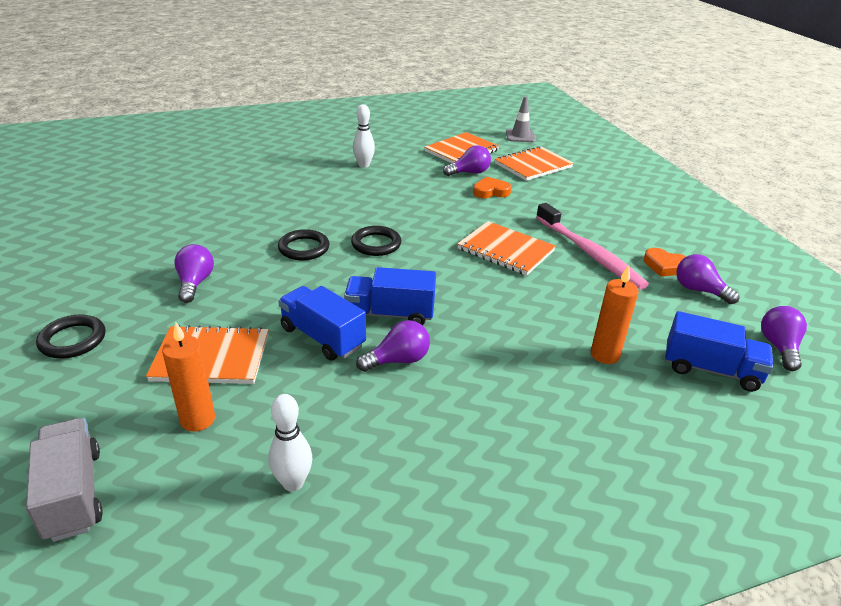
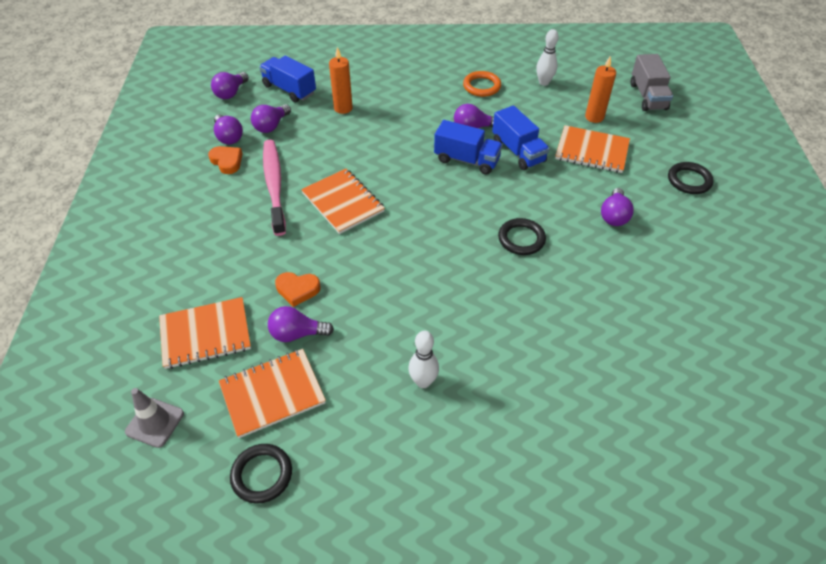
camera: 160 degrees left, 15 degrees up
black ring [351,226,401,256] -> black ring moved to [230,444,292,504]
none -> purple light bulb [251,104,291,133]
none -> orange ring [463,71,501,97]

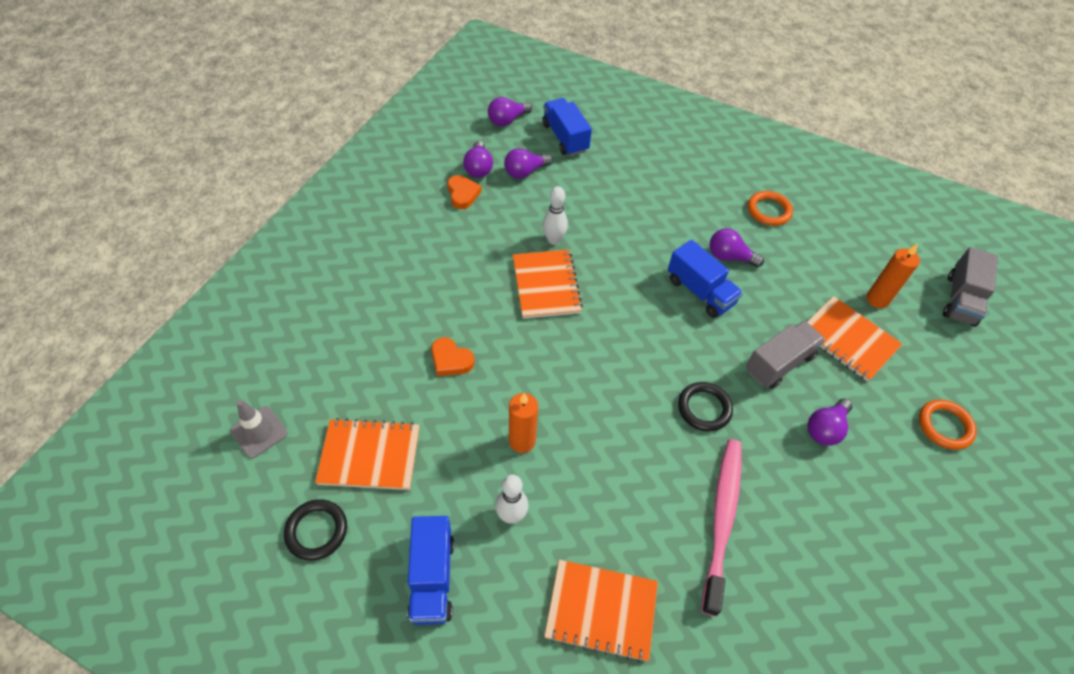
camera: 25 degrees right, 5 degrees up
orange notebook [159,297,251,369] -> orange notebook moved to [544,560,658,663]
pink toothbrush [263,140,286,236] -> pink toothbrush moved to [701,439,742,616]
purple light bulb [268,306,334,342] -> none
orange candle [329,47,353,114] -> orange candle moved to [509,393,538,453]
blue truck [492,105,550,170] -> blue truck moved to [407,516,454,625]
white bowling pin [536,29,559,86] -> white bowling pin moved to [542,186,568,245]
black ring [668,162,714,194] -> orange ring [919,399,977,450]
none -> grey truck [746,321,825,389]

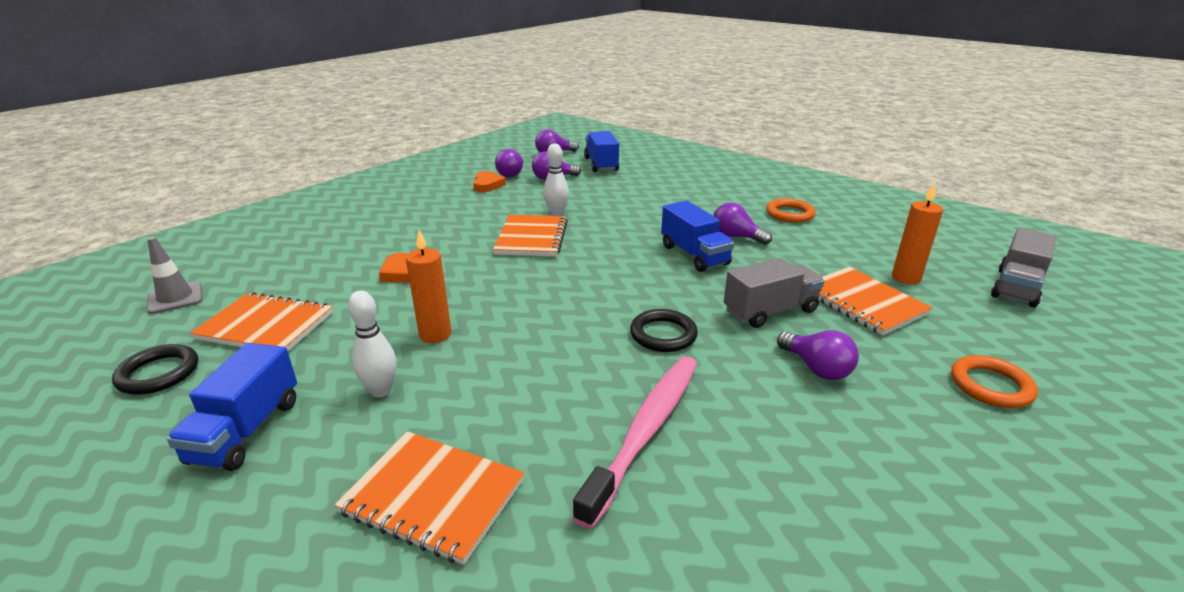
camera: 15 degrees right, 25 degrees down
purple light bulb [808,398,852,446] -> purple light bulb turned 90 degrees counterclockwise [777,330,859,380]

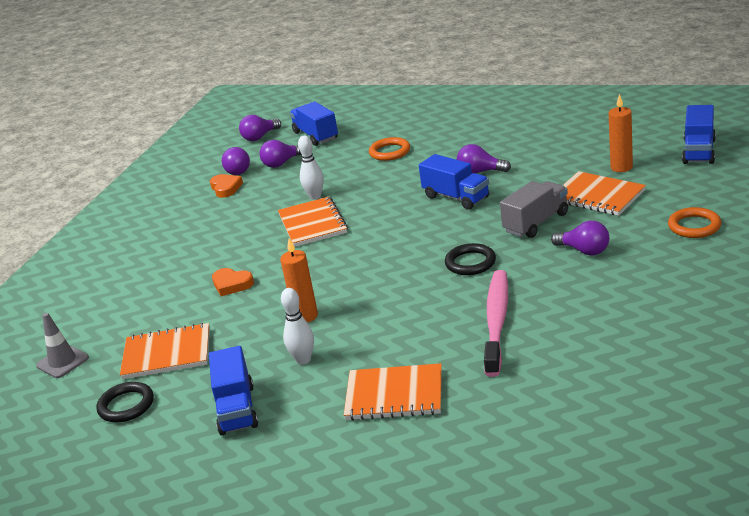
camera: 15 degrees left, 0 degrees up
orange ring [766,198,816,223] -> orange ring moved to [369,137,410,161]
grey truck [991,228,1056,308] -> blue truck [682,105,716,164]

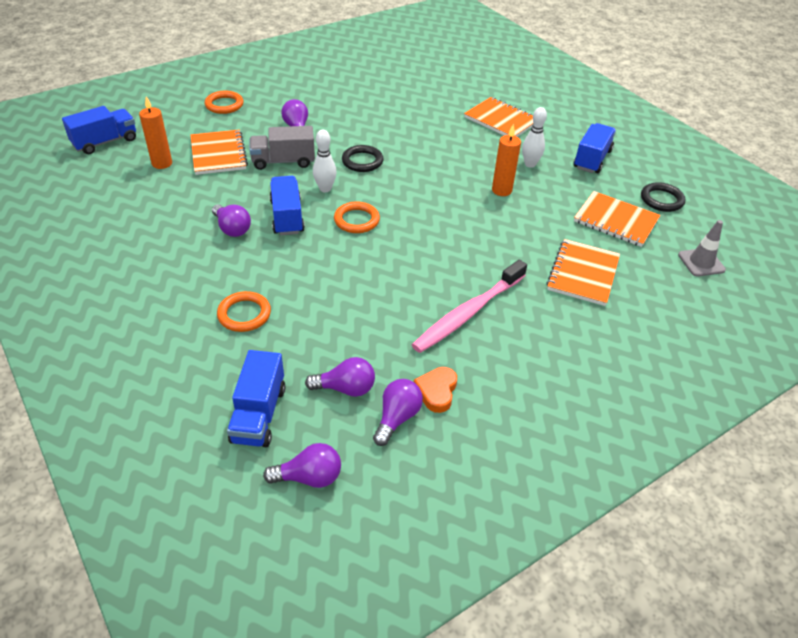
camera: 150 degrees left, 15 degrees up
orange heart [212,268,254,296] -> none
orange notebook [278,197,348,247] -> orange notebook moved to [546,239,620,306]
white bowling pin [298,136,324,200] -> white bowling pin moved to [313,130,337,192]
pink toothbrush [484,270,508,377] -> pink toothbrush moved to [412,260,527,353]
none -> orange ring [334,201,380,233]

